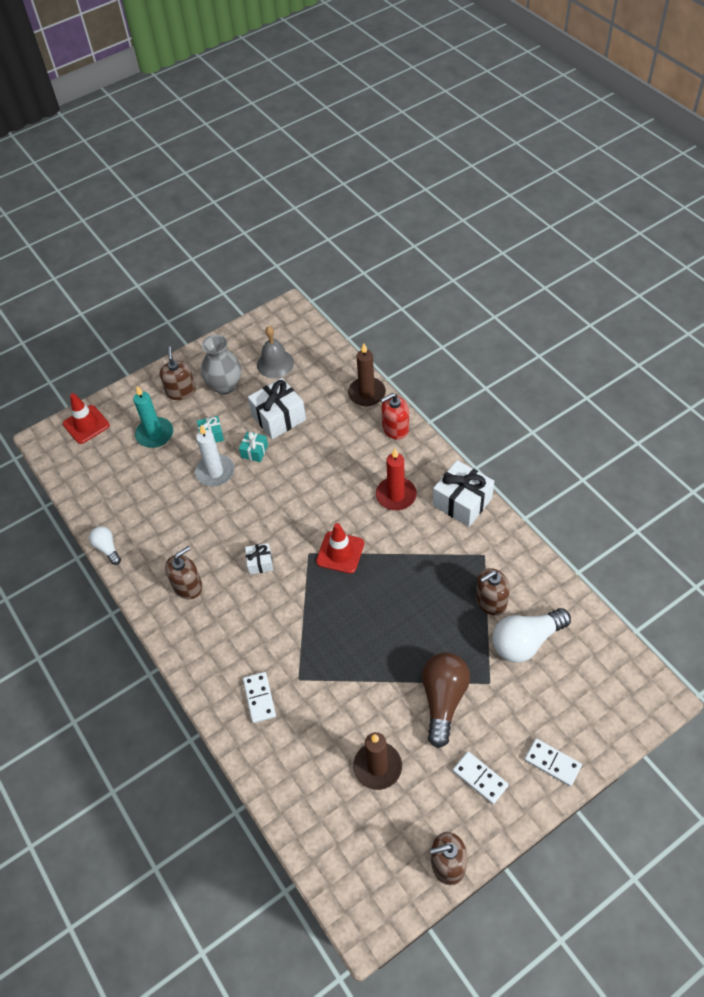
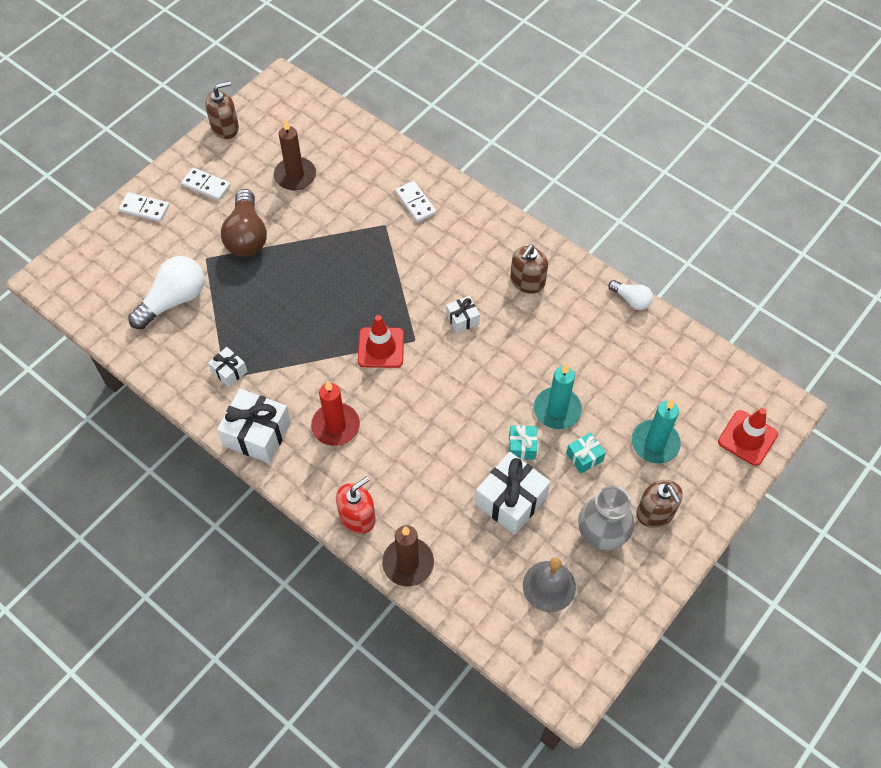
camera: 160 degrees right, 5 degrees up
white candle [195,425,235,486] -> turquoise candle [534,364,582,429]
brown soap dispenser [475,568,510,615] -> none
none -> white gift [208,347,247,387]

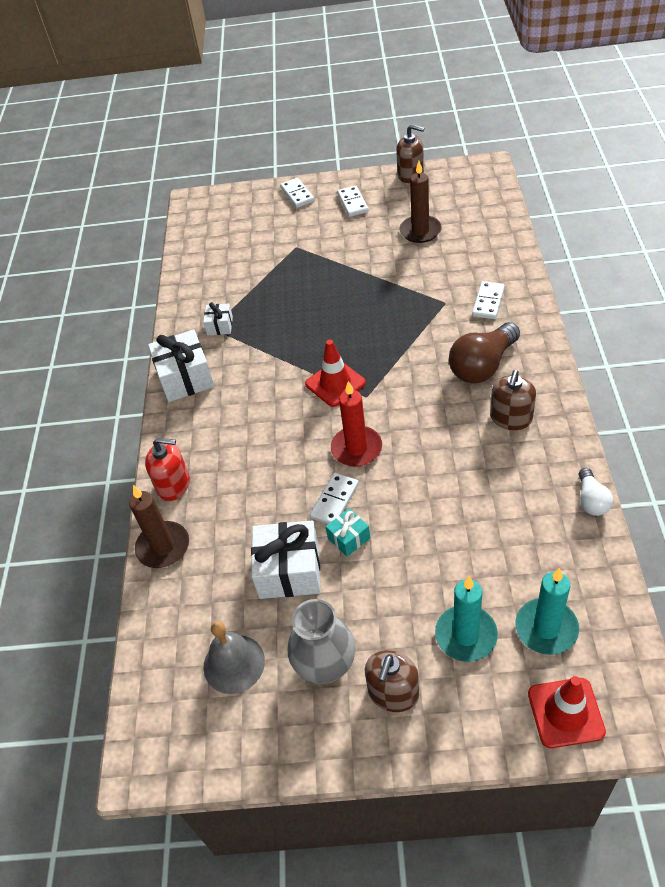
camera: 55 degrees right, 10 degrees down
white light bulb [128,256,204,329] -> none
brown light bulb [221,189,267,257] -> brown light bulb moved to [449,322,520,384]
red candle [311,381,360,446] -> red candle moved to [331,381,382,467]
white gift [446,296,480,333] -> none
brown soap dispenser [510,245,548,294] -> brown soap dispenser turned 60 degrees counterclockwise [490,370,536,430]
turquoise candle [534,364,582,429] -> turquoise candle moved to [516,568,579,655]
turquoise gift [566,433,606,474] -> none
none -> white domino [310,473,359,524]

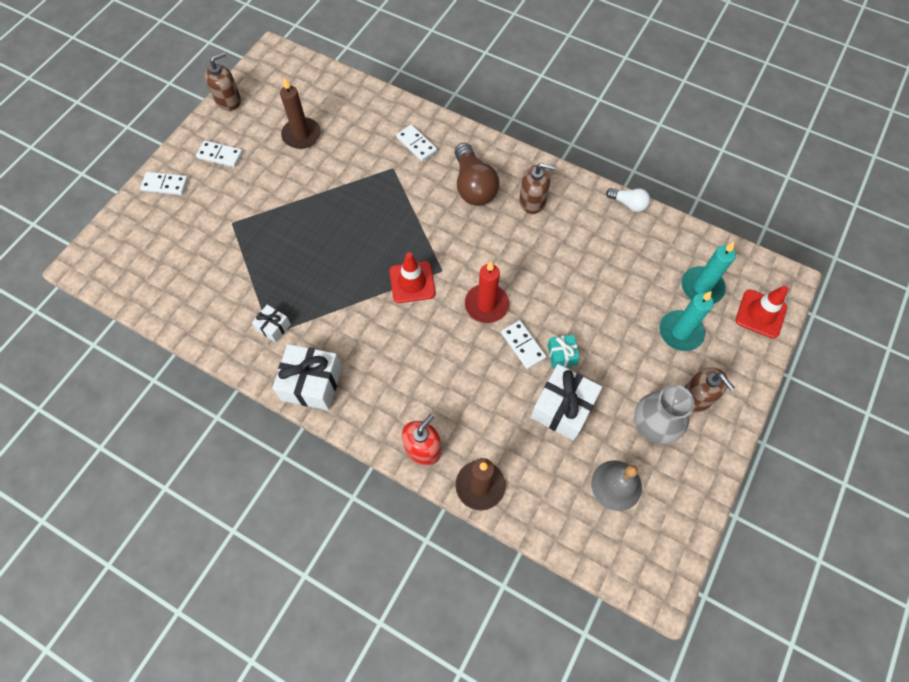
camera: 65 degrees left, 15 degrees up
brown soap dispenser [490,370,536,430] -> brown soap dispenser turned 45 degrees counterclockwise [519,163,556,214]

